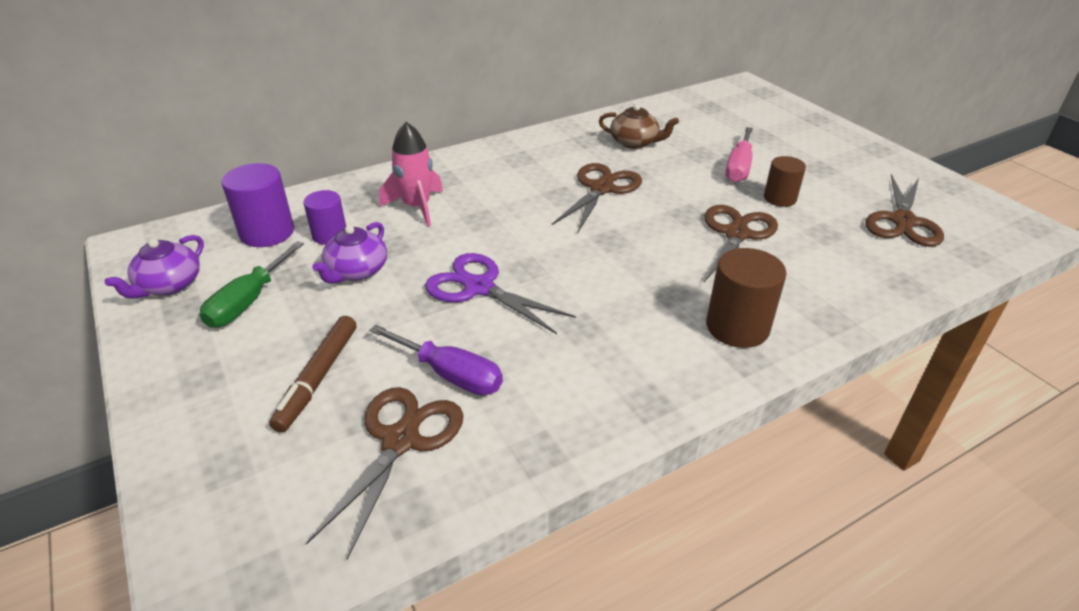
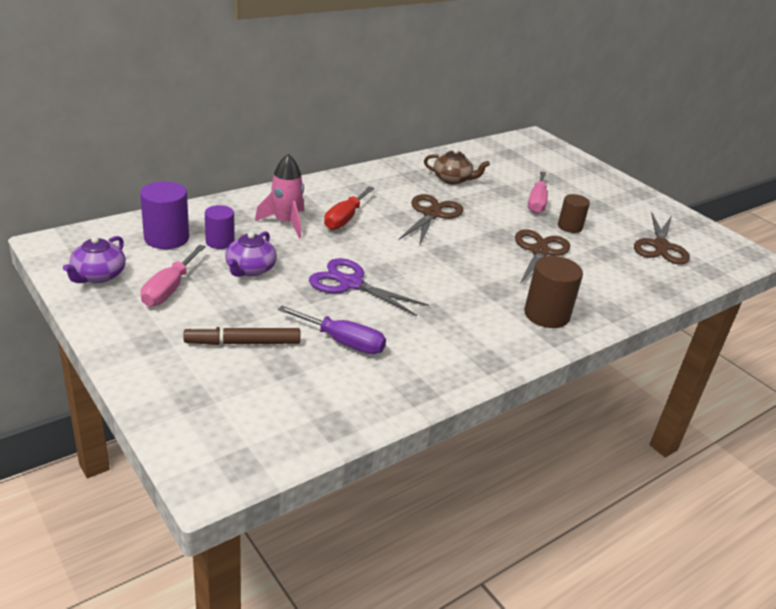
camera: 10 degrees left, 5 degrees down
green screwdriver [199,241,304,328] -> pink screwdriver [141,245,206,307]
brown marker [269,316,357,433] -> brown marker turned 75 degrees clockwise [183,326,301,345]
brown scissors [306,387,463,560] -> none
none -> red screwdriver [324,186,374,230]

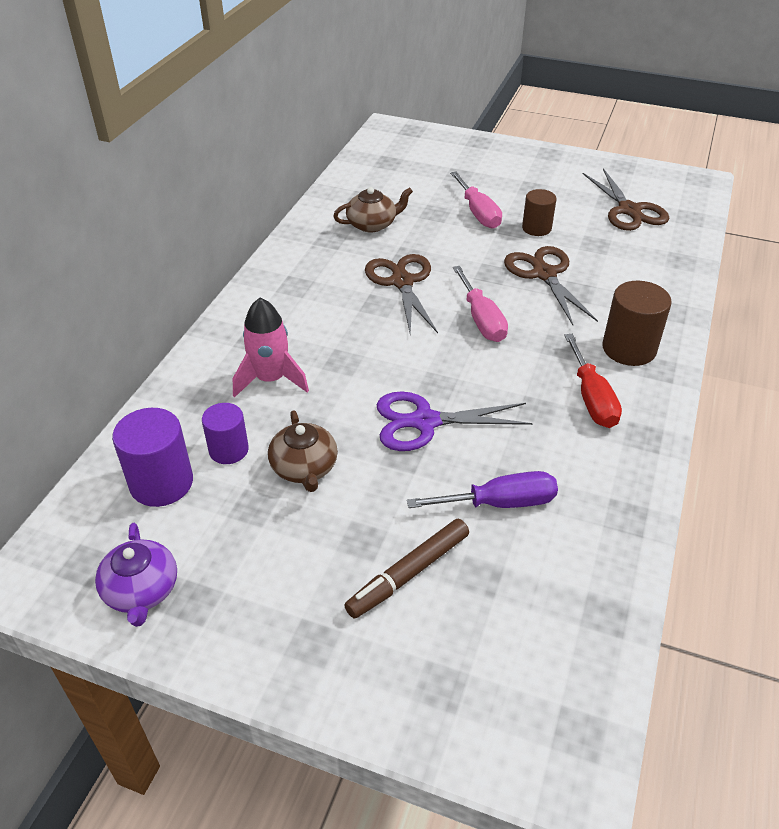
camera: 30 degrees left, 10 degrees up
pink screwdriver [141,245,206,307] -> pink screwdriver moved to [453,266,508,342]
purple teapot [225,231,277,277] -> brown teapot [268,410,338,492]
red screwdriver [324,186,374,230] -> red screwdriver moved to [564,334,622,428]

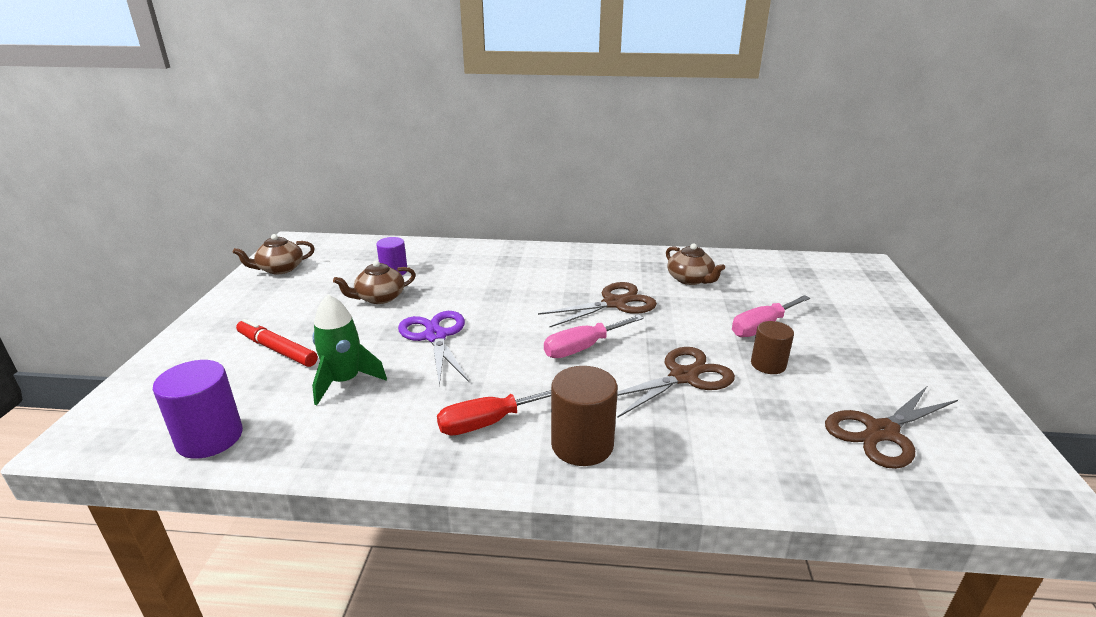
camera: 75 degrees right, 15 degrees down
purple teapot [95,523,177,627] -> brown teapot [233,234,315,274]
purple cylinder [112,408,193,507] -> purple cylinder moved to [153,360,243,459]
pink rocket [233,298,309,397] -> none
brown marker [344,519,469,619] -> red marker [236,319,318,367]
purple screwdriver [407,471,558,508] -> green rocket [312,294,387,405]

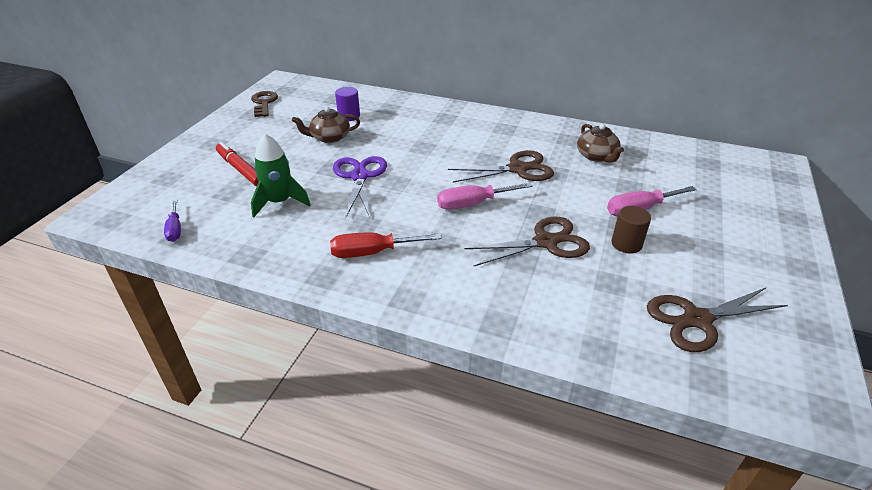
camera: 15 degrees right, 10 degrees up
purple cylinder [153,360,243,459] -> purple screwdriver [164,200,181,242]
brown teapot [233,234,315,274] -> brown key [251,91,278,117]
brown cylinder [551,366,618,466] -> none

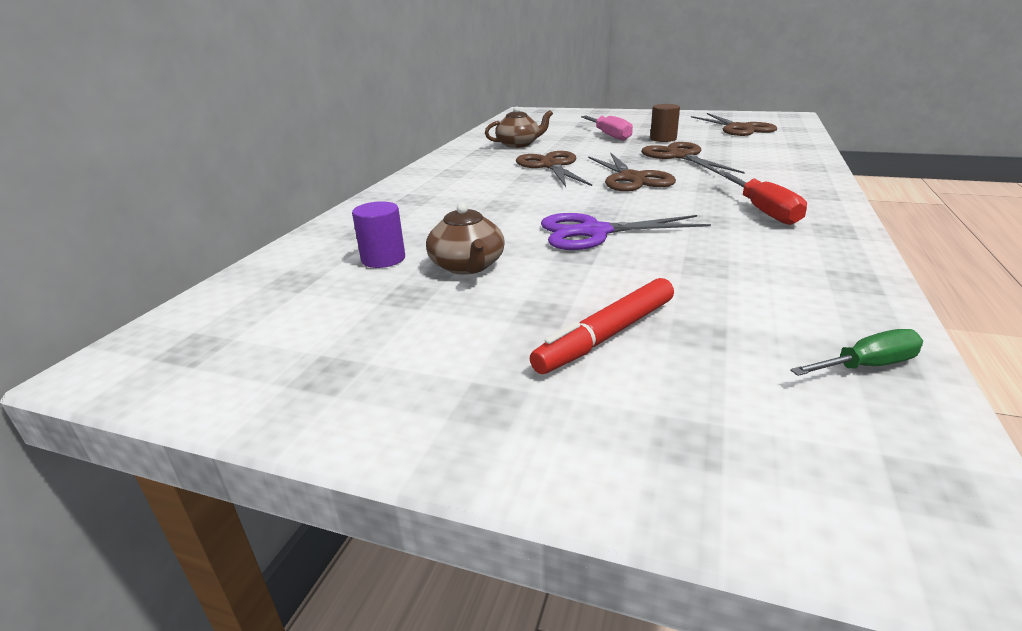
camera: 90 degrees left, 10 degrees down
purple screwdriver [164,200,181,242] -> green screwdriver [790,329,923,376]
brown key [251,91,278,117] -> none
green rocket [251,134,311,217] -> none
pink screwdriver [437,183,533,210] -> brown scissors [588,152,676,192]

